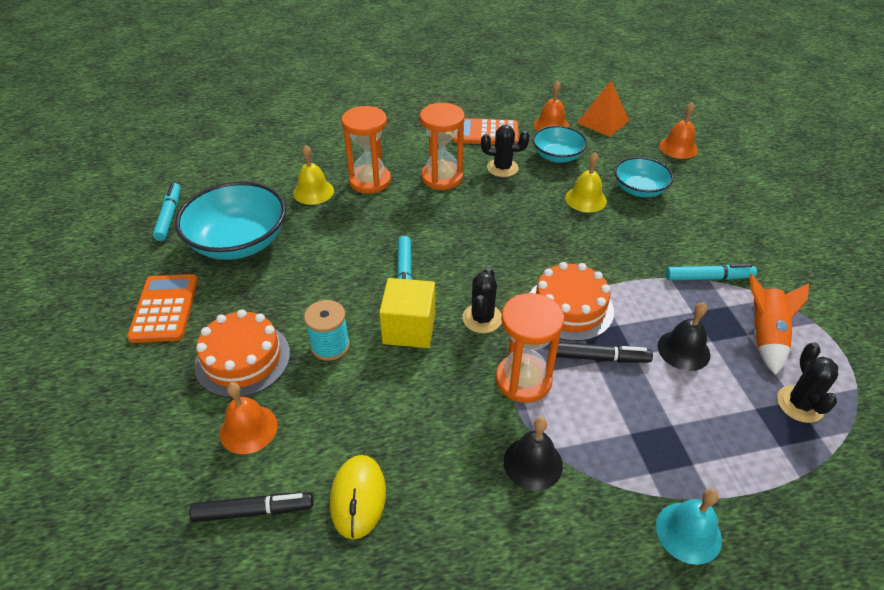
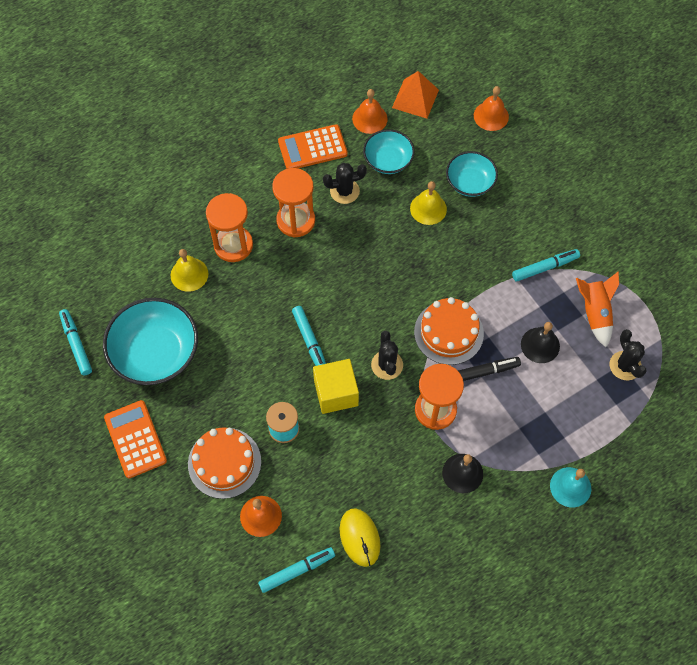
camera: 20 degrees left, 20 degrees up
black marker [189,492,313,522] -> turquoise marker [258,547,335,593]

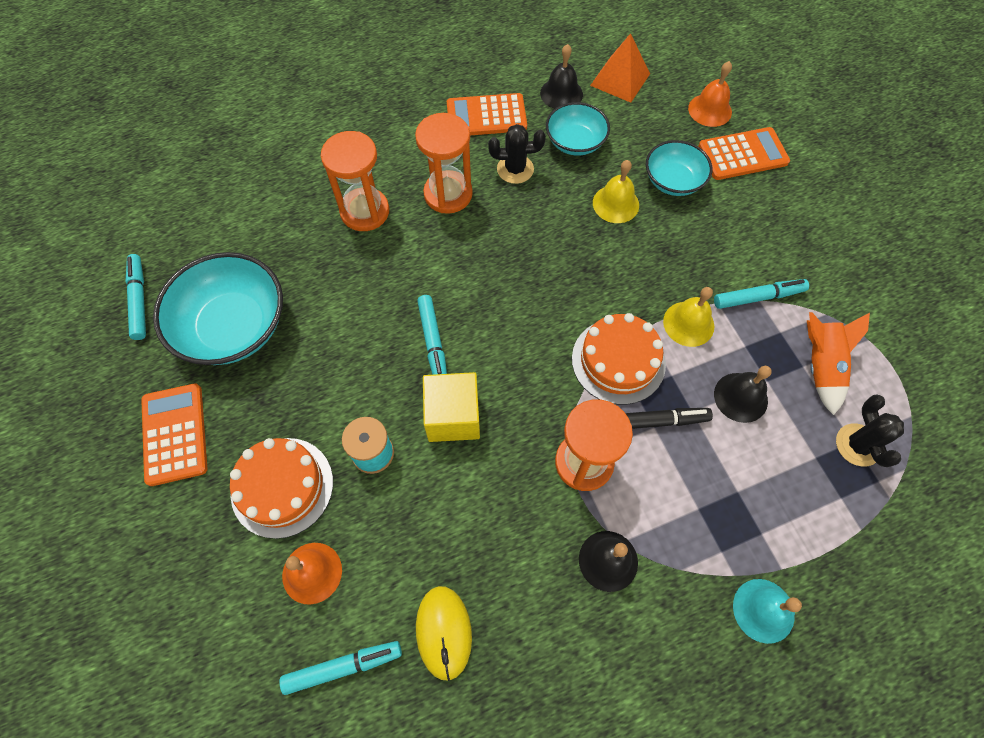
camera: 10 degrees right, 0 degrees up
yellow bell [171,249,208,292] -> yellow bell moved to [663,287,714,347]
orange bell [352,89,388,134] -> black bell [540,44,583,109]
black cactus [371,331,403,380] -> none
none -> orange calculator [698,127,790,180]

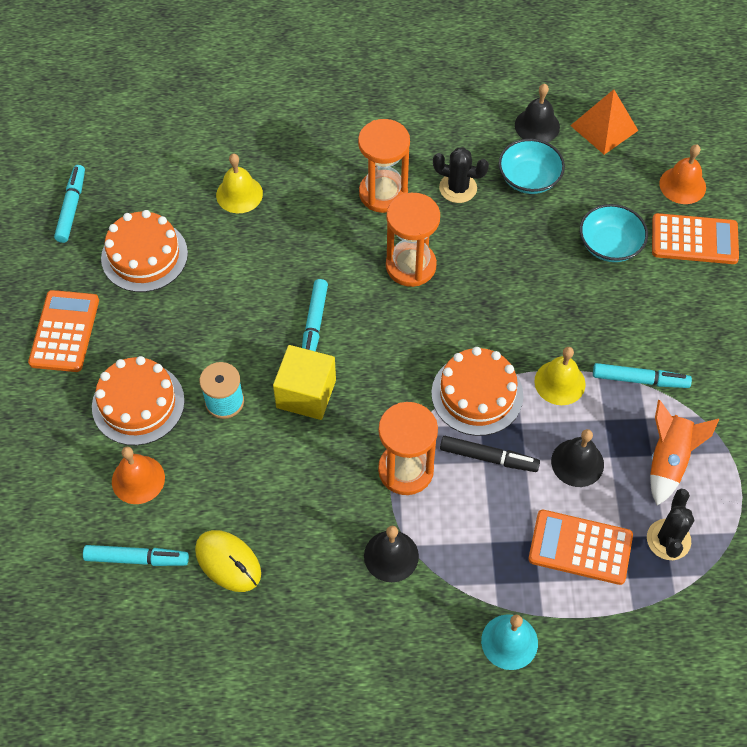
camera: 20 degrees right, 5 degrees down
turquoise bowl [153,252,283,365] -> orange cake [101,210,188,292]
orange hourglass [321,131,389,231] -> orange hourglass moved to [386,193,440,287]
yellow mouse [416,586,472,681] -> yellow mouse turned 60 degrees counterclockwise [195,530,261,592]
orange calculator [447,93,527,135] -> orange calculator moved to [528,510,633,585]
yellow bell [593,160,639,223] -> yellow bell moved to [216,154,263,213]

